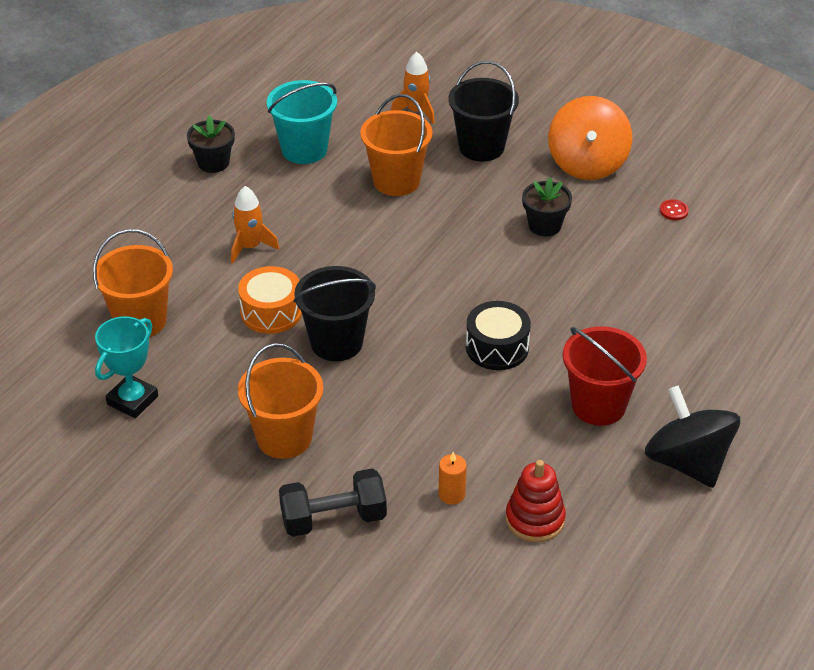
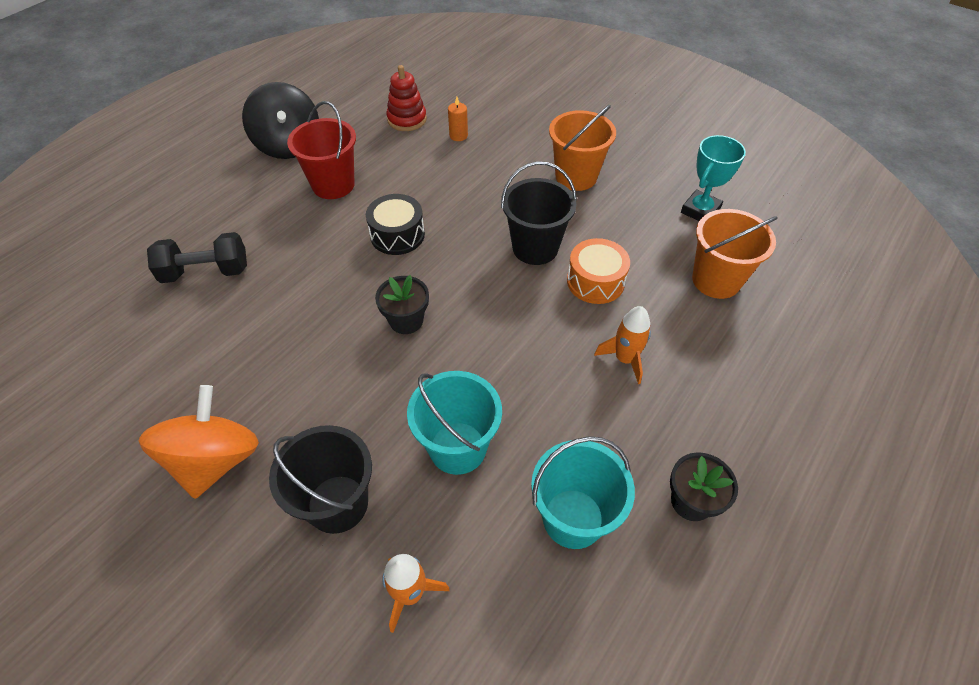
camera: 175 degrees left, 10 degrees up
black dumbbell [279,469,387,537] -> black dumbbell moved to [147,232,247,283]
orange bucket [360,94,432,196] -> turquoise bucket [407,371,502,475]
black flower pot [522,177,572,236] -> black flower pot moved to [375,275,429,334]
red button [660,199,689,220] -> none

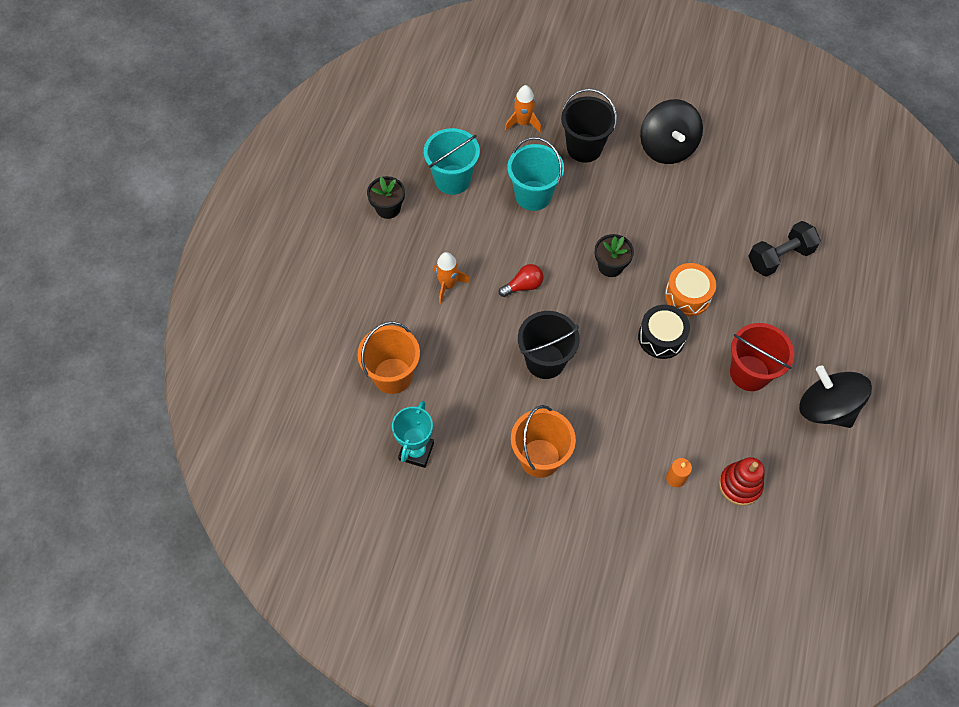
camera: 160 degrees right, 10 degrees up
orange spinning top [139,385,259,499] -> black spinning top [640,99,703,164]
orange drum [567,238,630,304] -> orange drum moved to [665,263,716,316]
none -> red light bulb [499,264,543,297]

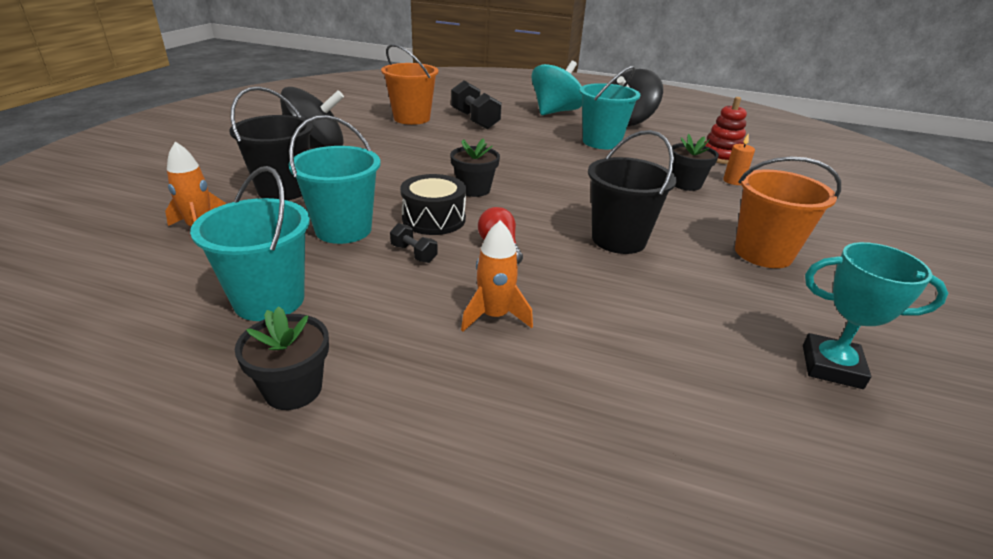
camera: 90 degrees left, 30 degrees down
orange bucket [358,321,420,394] -> orange bucket moved to [381,44,439,125]
black drum [638,305,690,359] -> black drum moved to [400,174,466,235]
orange drum [665,263,716,316] -> none
red bucket [730,323,794,391] -> turquoise bucket [579,66,640,149]
none -> black dumbbell [390,223,438,263]
none -> turquoise spinning top [531,61,582,115]
none -> black flower pot [672,134,719,191]

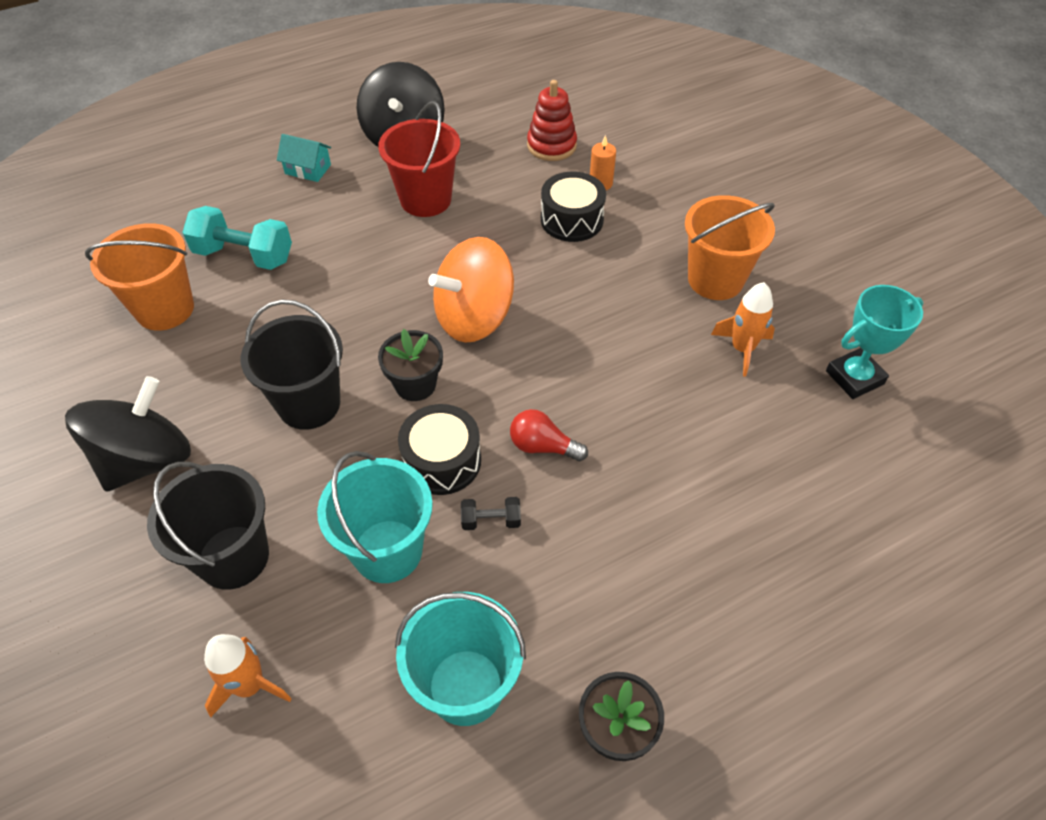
camera: 45 degrees left, 20 degrees up
black dumbbell [451,80,502,129] -> turquoise dumbbell [182,206,292,270]
orange rocket [461,220,533,332] -> orange rocket moved to [711,282,775,377]
turquoise spinning top [531,61,582,115] -> turquoise house [277,134,331,182]
turquoise bucket [579,66,640,149] -> red bucket [378,101,460,217]
black bucket [588,130,677,254] -> black bucket moved to [241,300,343,430]
black flower pot [672,134,719,191] -> black drum [541,171,606,242]
none -> orange spinning top [428,237,514,343]

